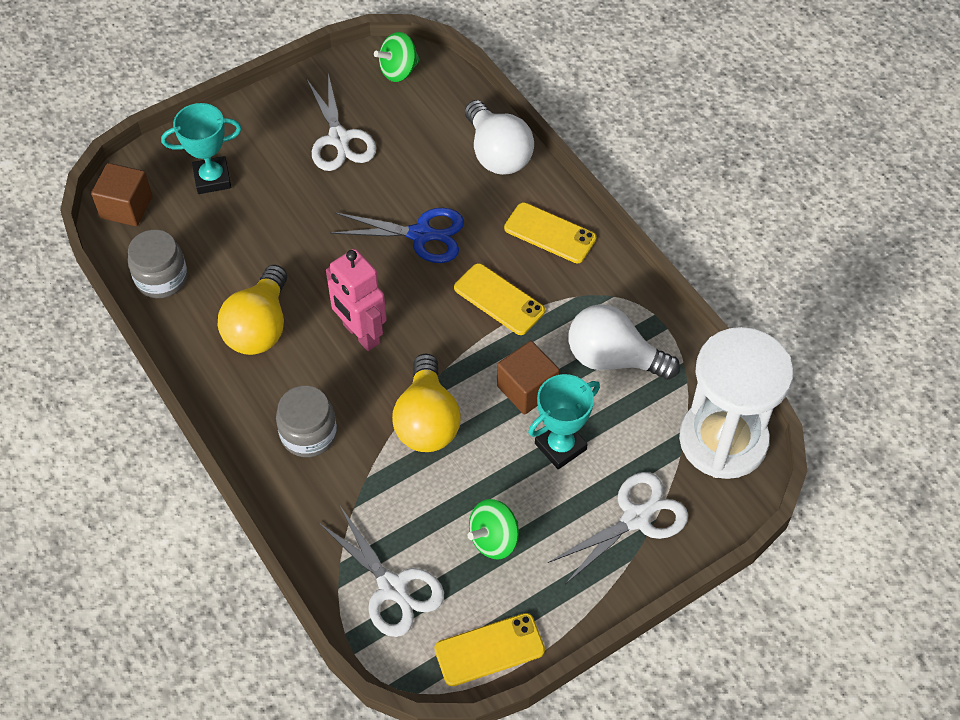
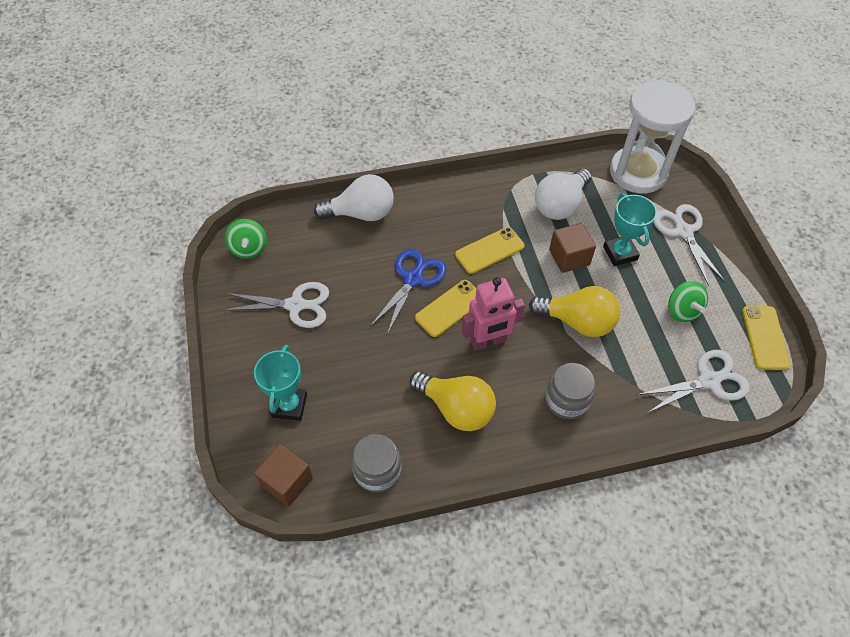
camera: 70 degrees left, 0 degrees up
yellow phone [504,202,597,263] -> yellow phone moved to [415,280,477,337]

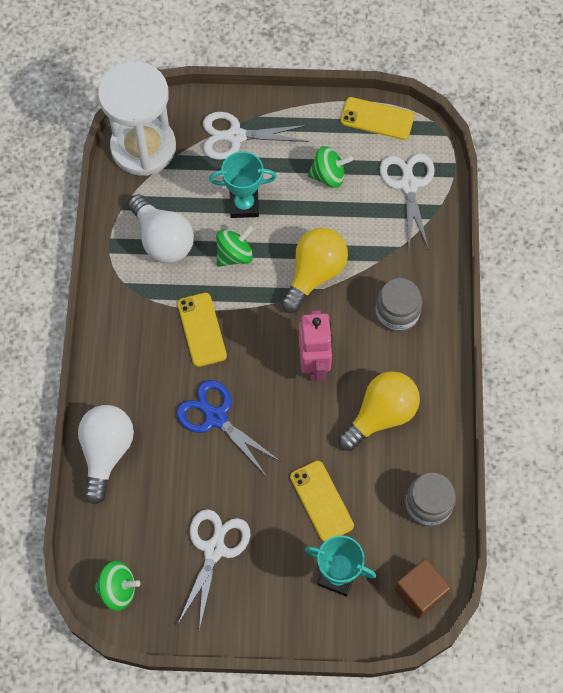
camera: 75 degrees left, 10 degrees up
yellow phone [415,280,477,337] -> yellow phone moved to [290,461,354,542]
brown cube [549,223,596,273] -> green spinning top [216,226,253,267]

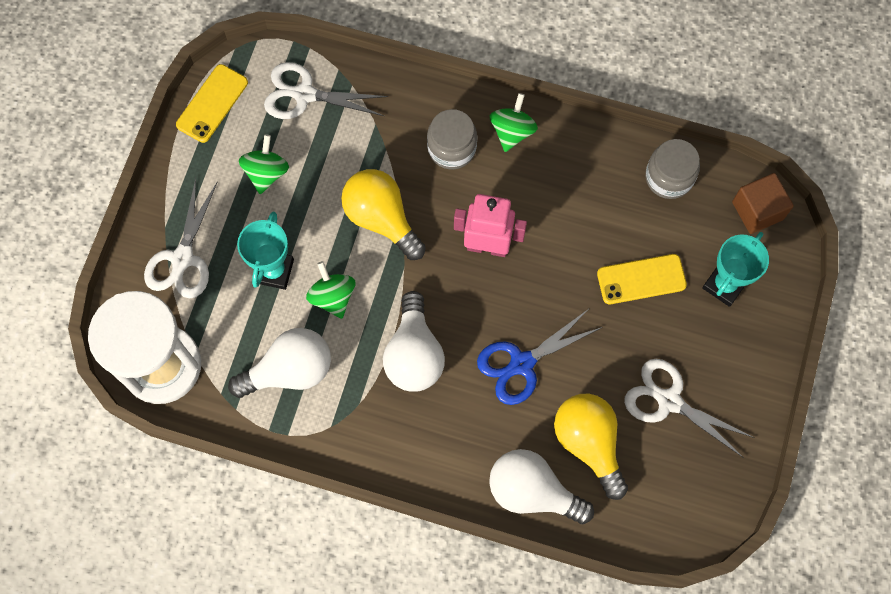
camera: 75 degrees left, 5 degrees up
green spinning top [94,561,140,611] -> green spinning top moved to [490,93,538,152]
yellow phone [177,293,227,367] -> white light bulb [383,291,445,392]
yellow light bulb [338,371,420,451] -> yellow light bulb moved to [554,394,628,500]

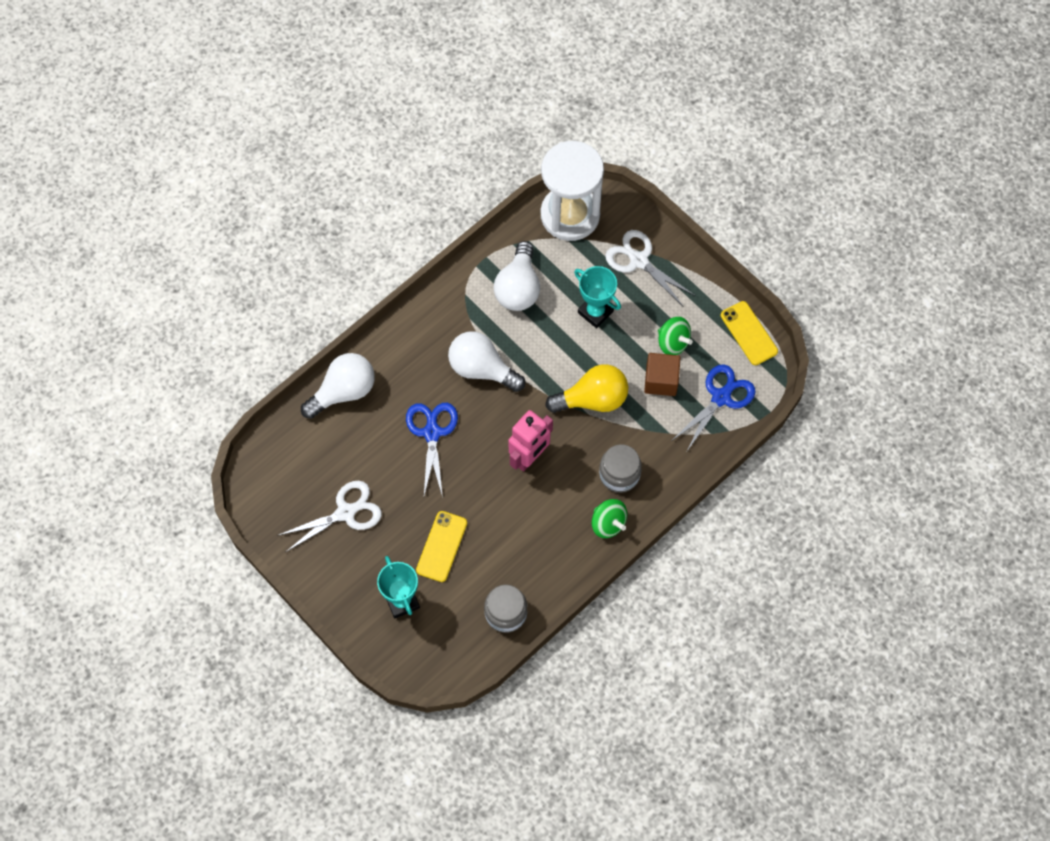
camera: 120 degrees right, 5 degrees down
white scissors [264,62,389,119] -> blue scissors [673,364,755,451]
green spinning top [306,261,355,319] -> none
yellow light bulb [554,394,628,500] -> none
brown cube [732,173,794,234] -> brown cube moved to [644,353,681,396]

